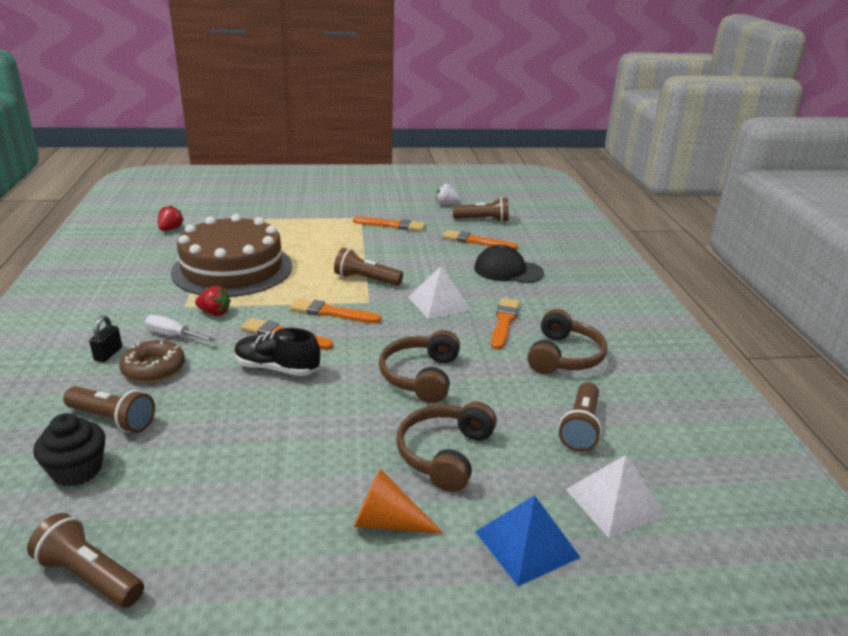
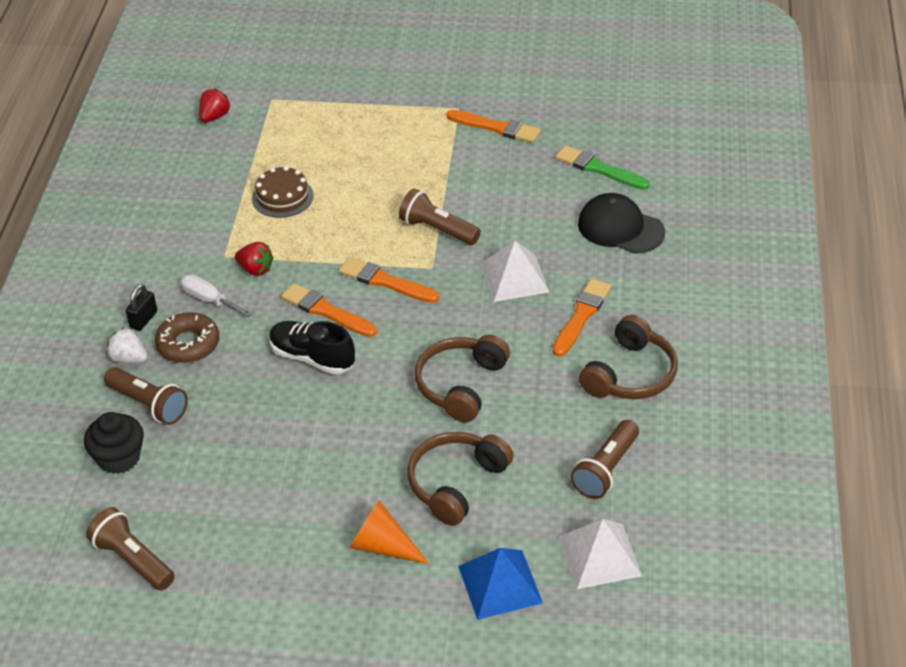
camera: 15 degrees right, 15 degrees up
brown cake [171,214,292,297] -> brown cake [252,166,314,218], size x0.43
white strawberry [436,184,461,205] -> white strawberry moved to [106,327,148,363]
orange brush [442,230,518,250] -> green brush [556,145,650,190]
brown flashlight [453,197,509,222] -> none

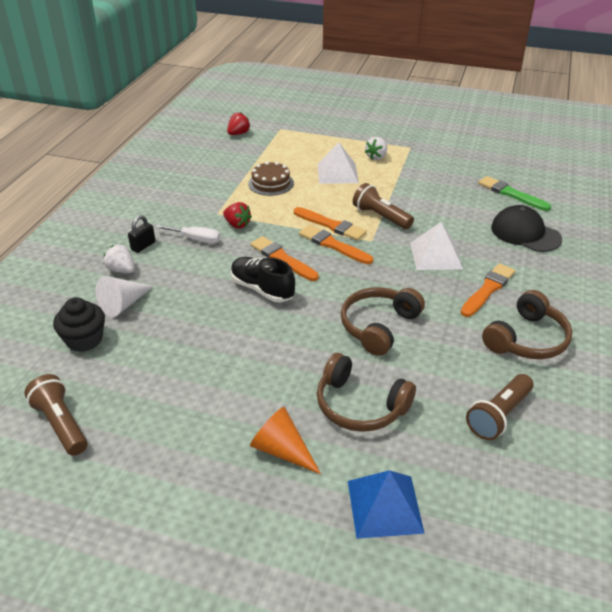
camera: 10 degrees right, 5 degrees down
brown flashlight [104,367,188,425] -> white cone [96,276,154,317]
brown donut [155,312,219,363] -> none
white screwdriver [180,274,252,317] -> white screwdriver turned 150 degrees clockwise [155,225,220,244]
brown headphones [407,432,513,526] -> brown headphones turned 105 degrees counterclockwise [317,353,416,432]
orange brush [446,110,541,143] -> orange brush moved to [294,207,367,241]
white pyramid [559,519,642,589] -> white pyramid moved to [318,142,359,184]
none -> white strawberry [365,137,387,160]

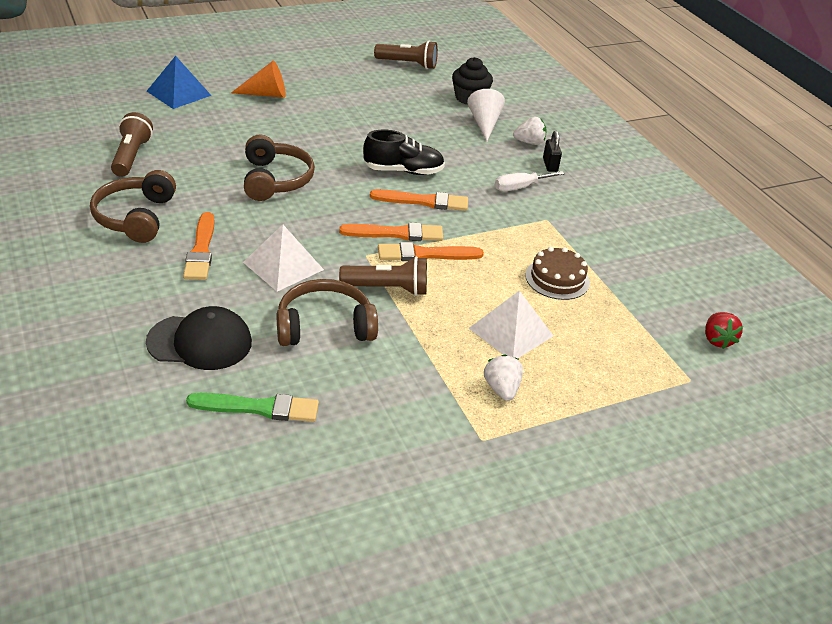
camera: 135 degrees right, 0 degrees up
red strawberry [223,202,252,229] -> none
brown headphones [317,353,416,432] -> brown headphones moved to [277,279,378,346]

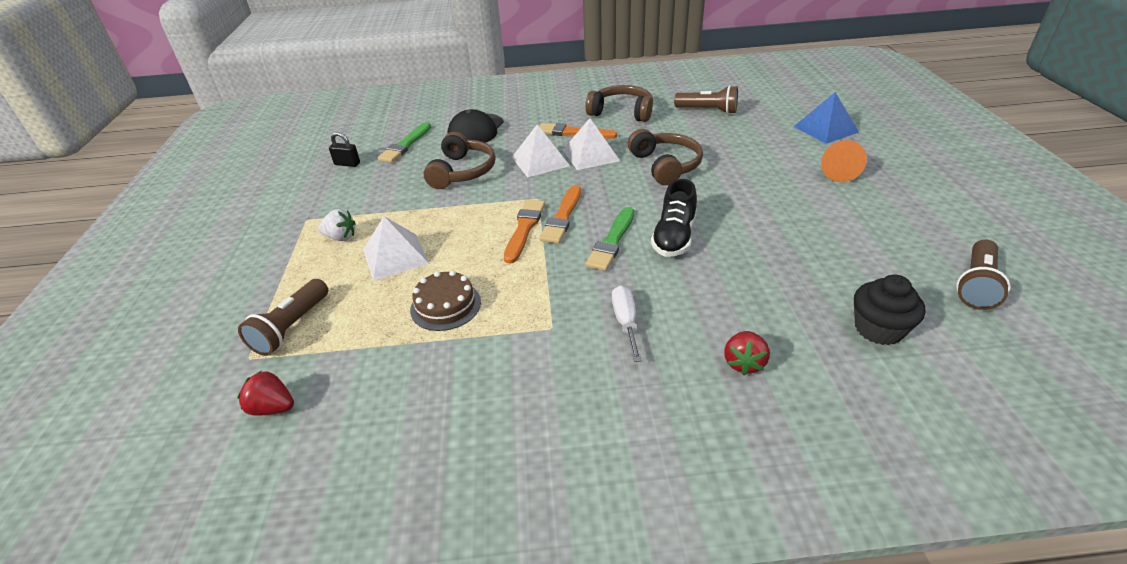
camera: 115 degrees right, 0 degrees up
brown headphones [244,134,315,201] -> brown headphones turned 120 degrees counterclockwise [628,129,703,185]
brown flashlight [339,257,427,296] -> brown flashlight moved to [238,279,328,356]
orange brush [370,189,468,211] -> green brush [586,207,634,271]
white cone [467,89,505,141] -> none
white strawberry [513,116,547,145] -> red strawberry [724,331,770,375]
black padlock [543,131,562,172] -> black padlock moved to [329,132,360,167]
none -> white pyramid [563,118,620,170]

